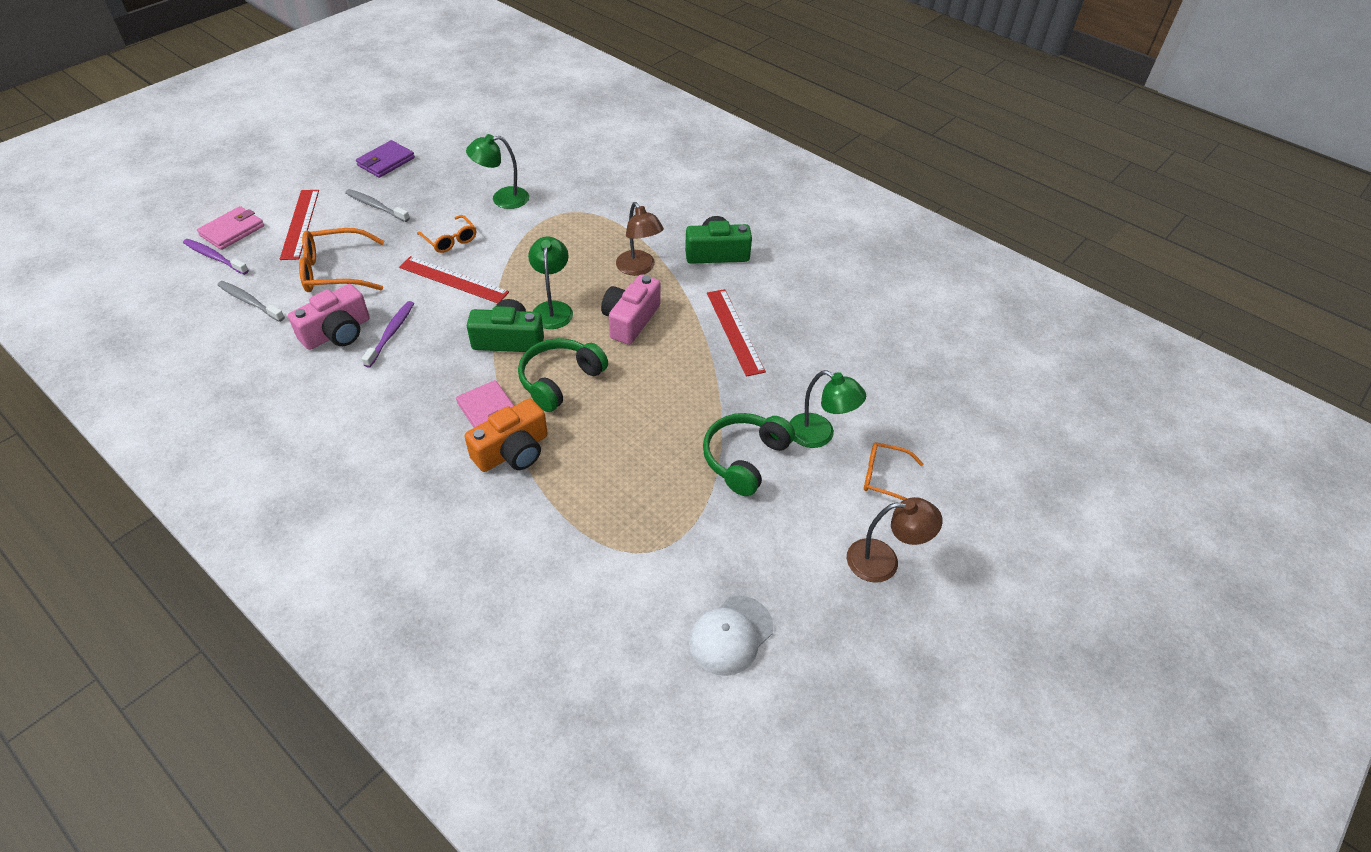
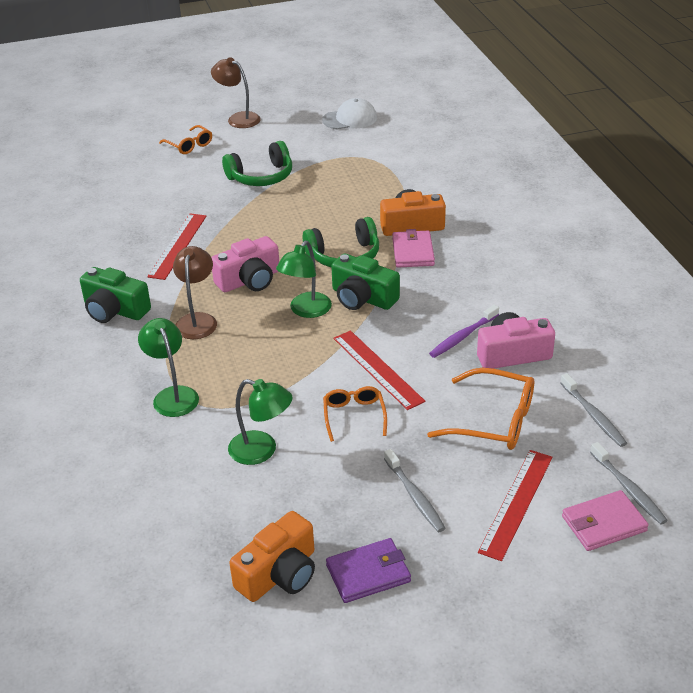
camera: 145 degrees left, 10 degrees down
purple toothbrush [183,239,249,275] -> grey toothbrush [590,442,668,525]
green lamp [790,370,866,448] -> green lamp moved to [138,318,199,417]
none -> orange camera [229,511,315,602]

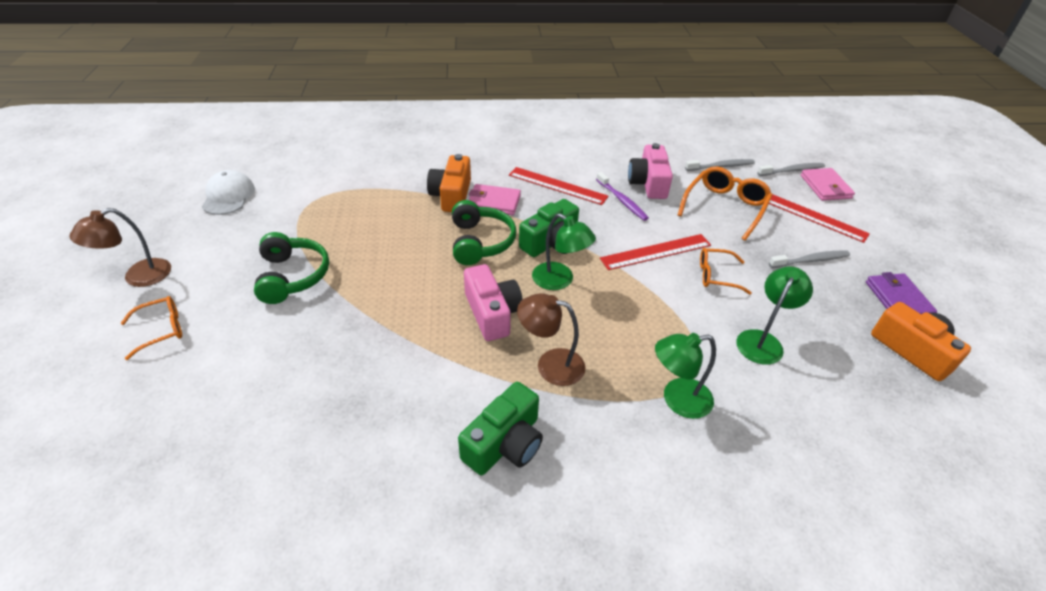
camera: 80 degrees left, 5 degrees up
red ruler [147,213,206,280] -> red ruler moved to [509,167,609,205]

